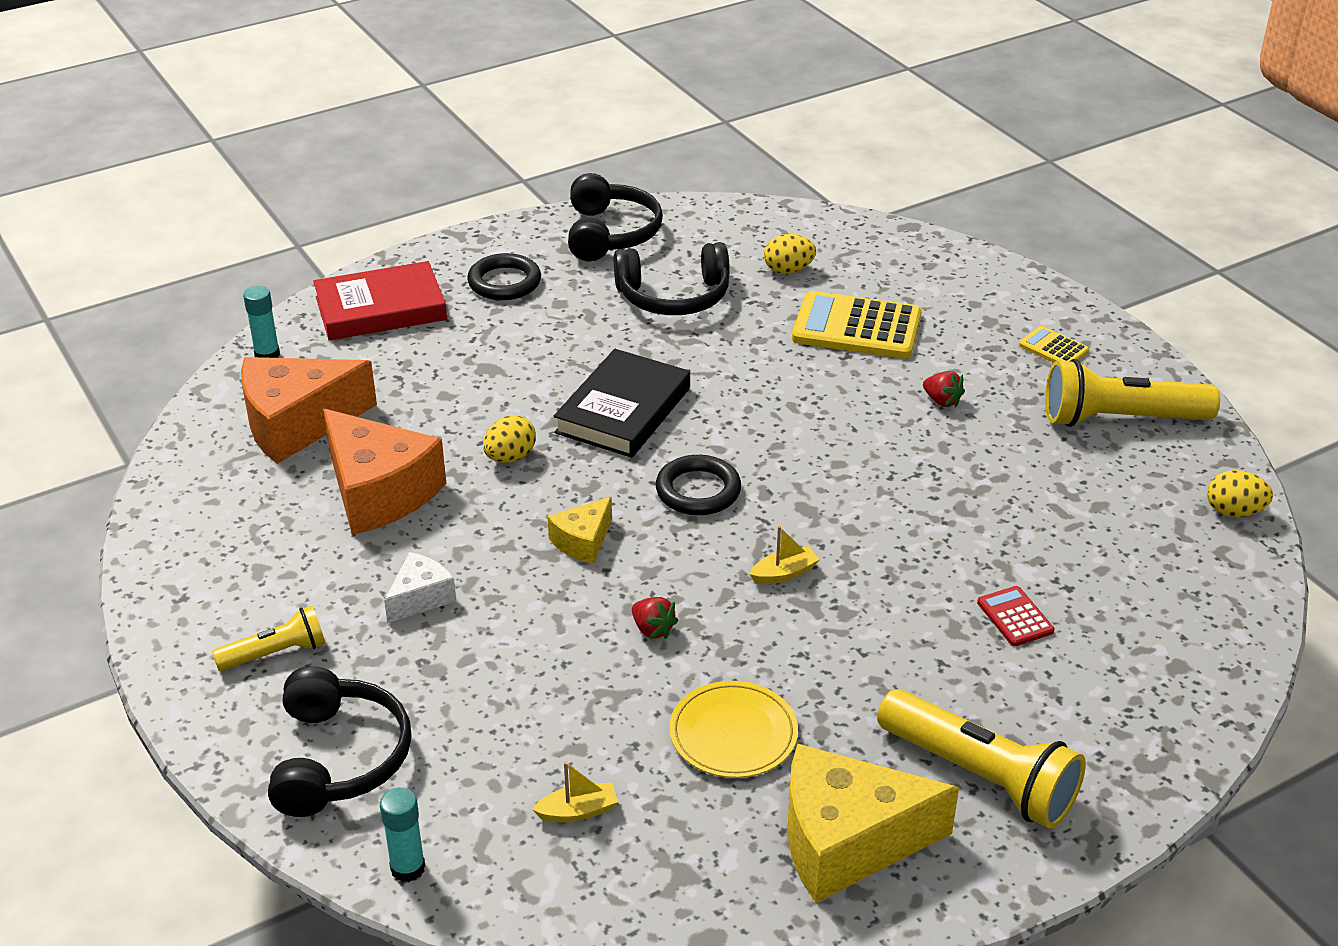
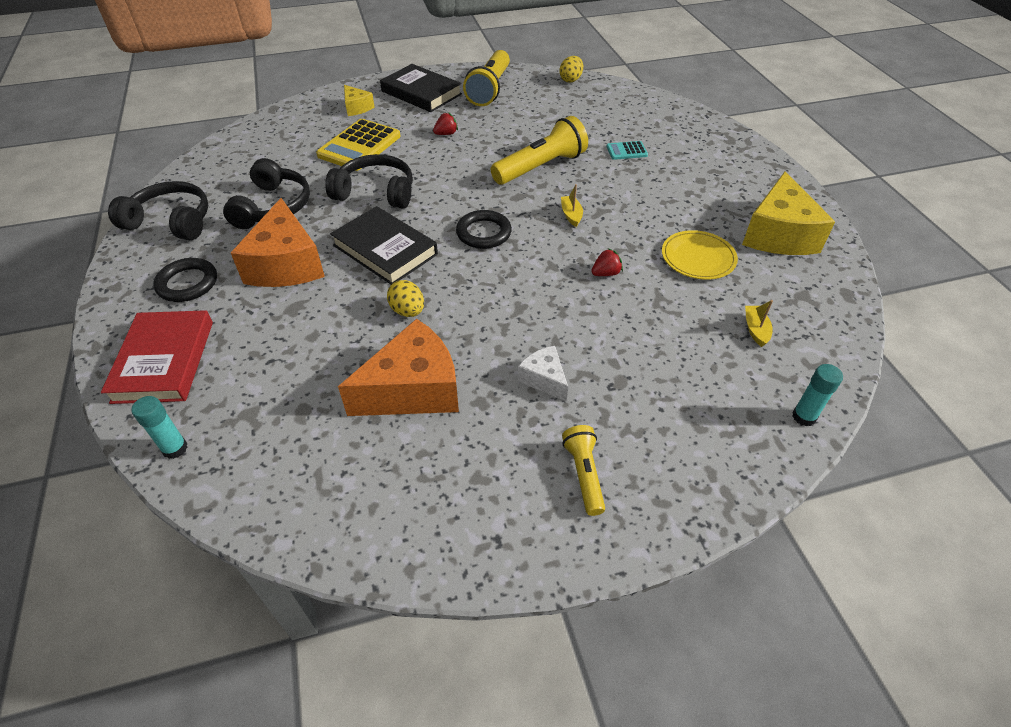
camera: 75 degrees left, 10 degrees up
orange cheese [241,357,377,464] -> orange cheese moved to [231,198,325,287]
black headphones [268,666,412,817] -> black headphones moved to [325,154,413,209]
yellow cheese [548,497,612,564] -> yellow cheese moved to [344,85,375,116]
yellow egg [764,234,816,274] -> none
yellow flashlight [877,689,1086,829] -> yellow flashlight moved to [491,116,588,185]
red calculator [977,586,1055,646] -> turquoise calculator [606,141,648,160]
yellow calculator [1019,326,1089,363] -> black book [380,64,462,112]

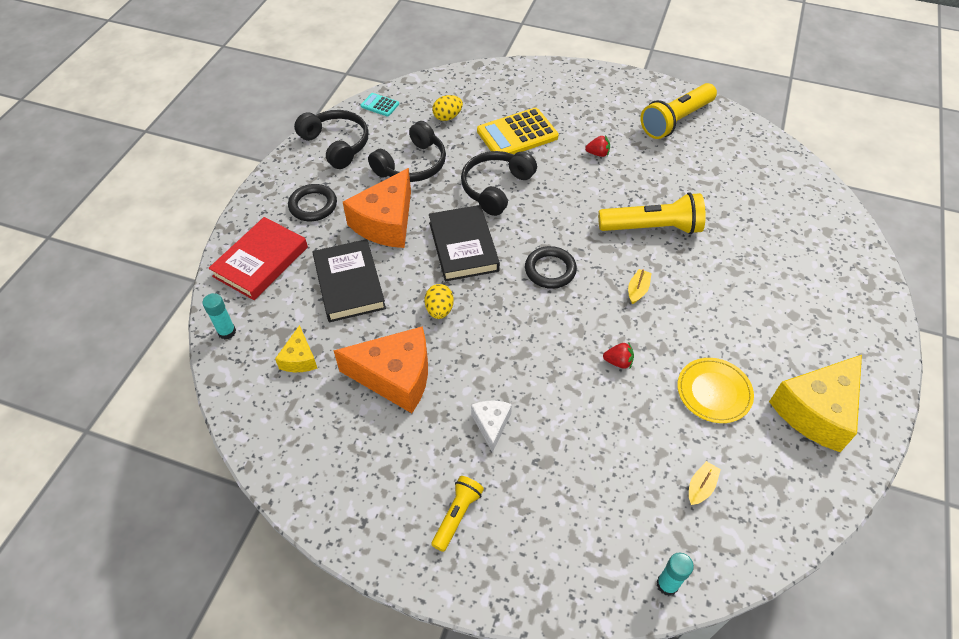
camera: 35 degrees right, 5 degrees up
black headphones [325,154,413,209] -> black headphones turned 105 degrees counterclockwise [461,151,537,216]
yellow cheese [344,85,375,116] -> yellow cheese moved to [275,325,318,372]
black book [380,64,462,112] -> black book moved to [313,239,386,322]
yellow egg [559,56,583,82] -> yellow egg moved to [432,95,463,121]
turquoise calculator [606,141,648,160] -> turquoise calculator moved to [361,93,399,117]

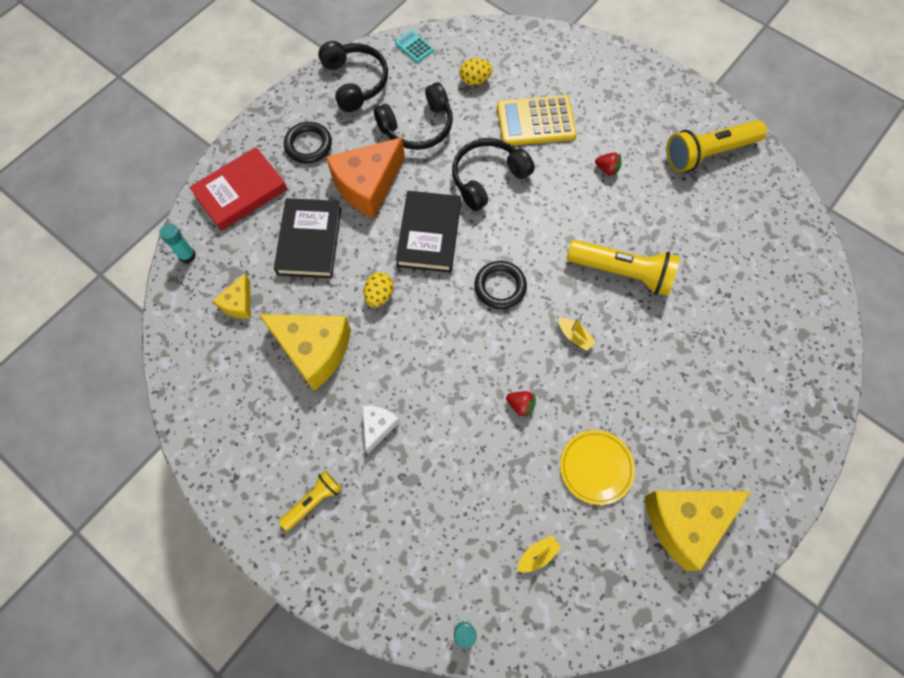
camera: 20 degrees right, 15 degrees up
orange cheese [333,326,428,413] -> yellow cheese [259,314,351,391]
yellow boat [628,269,652,304] -> yellow boat turned 90 degrees clockwise [558,318,596,351]

